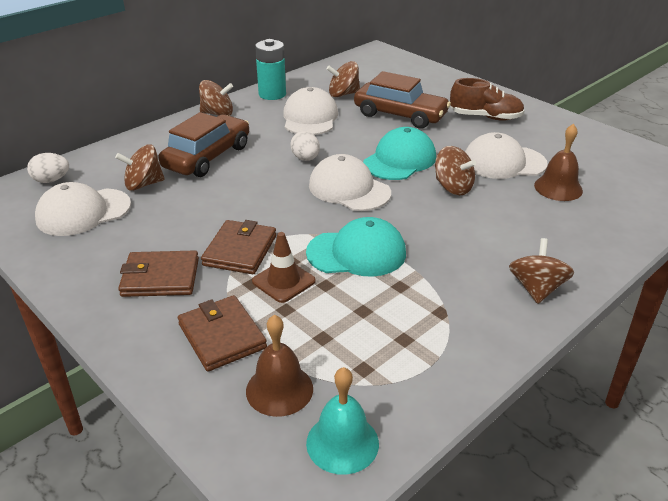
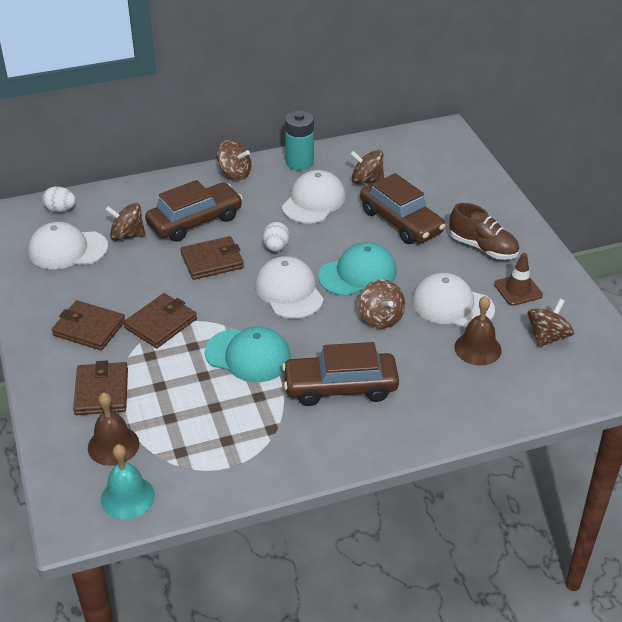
camera: 25 degrees right, 5 degrees up
brown traffic cone [252,232,316,303] -> brown traffic cone moved to [494,253,543,306]
brown spinning top [509,238,574,304] -> brown spinning top moved to [528,299,574,347]
none -> brown wallet [181,236,244,280]
none -> brown car [282,342,399,406]

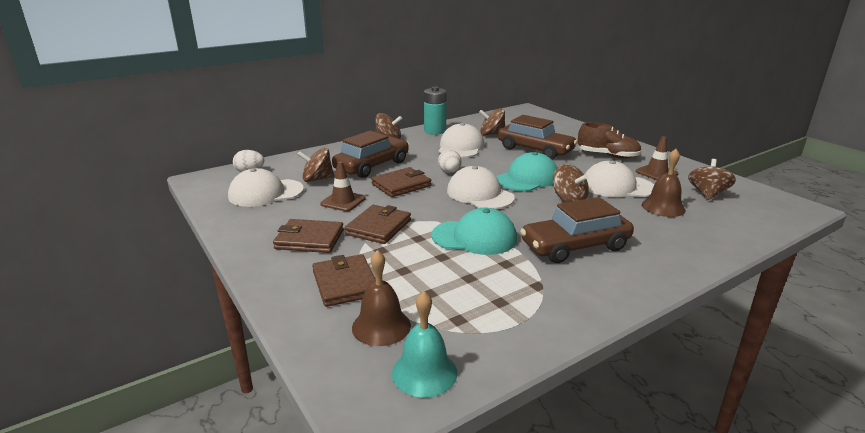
camera: 15 degrees left, 15 degrees down
none -> brown traffic cone [320,161,366,211]

